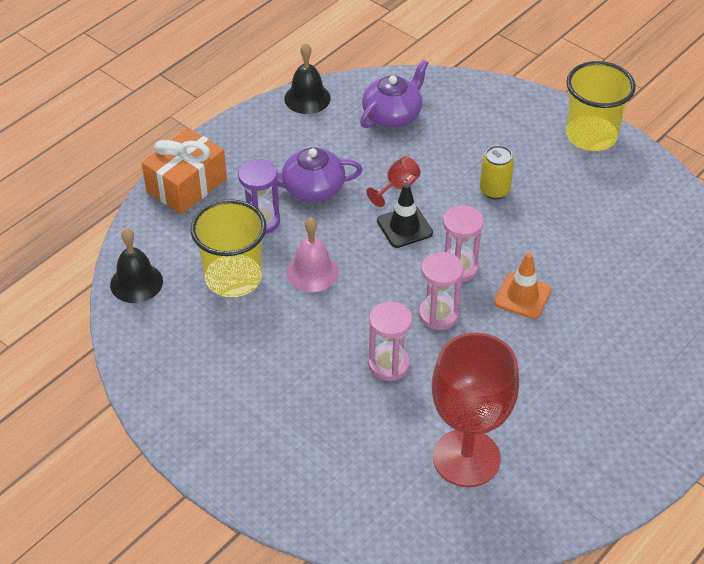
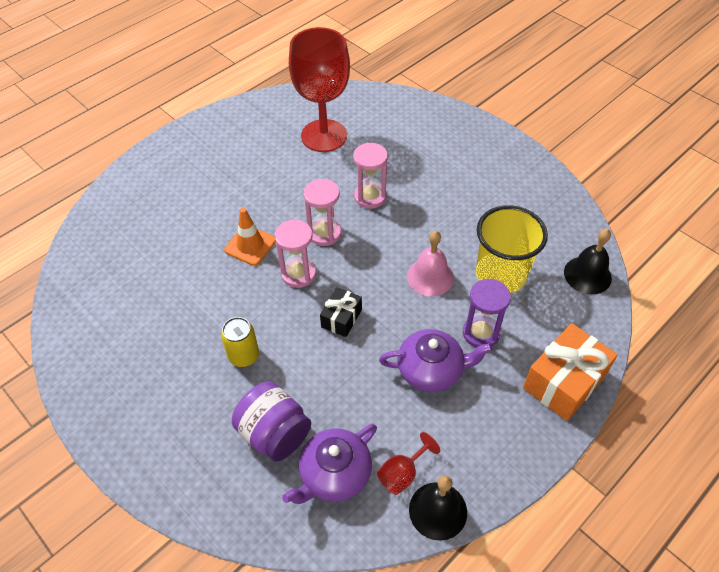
camera: 175 degrees left, 5 degrees up
red goblet [366,156,421,207] -> red goblet moved to [377,432,440,495]
black traffic cone [377,183,433,248] -> black gift [320,287,362,337]
yellow cup [566,61,636,151] -> none
none -> purple jar [232,382,311,462]

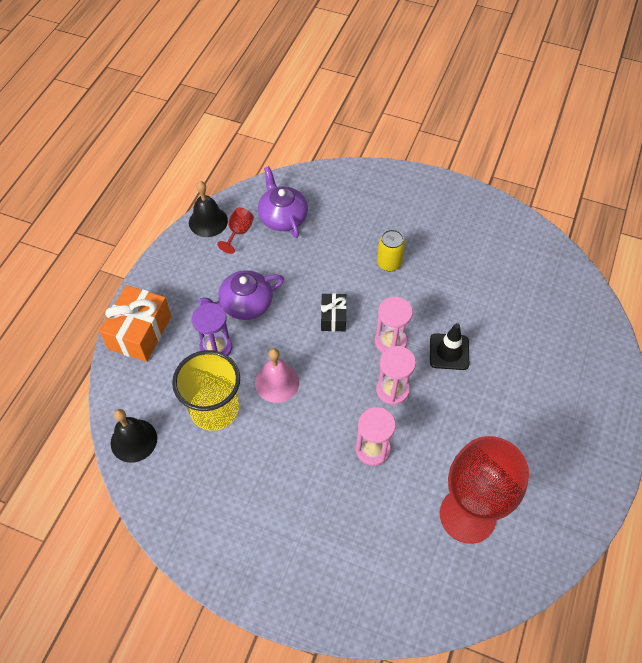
camera: 155 degrees right, 5 degrees up
orange traffic cone [224,208,276,266] -> black traffic cone [430,323,469,370]
purple jar [232,382,311,462] -> none
purple teapot [282,424,377,504] -> purple teapot turned 45 degrees counterclockwise [258,166,308,238]

